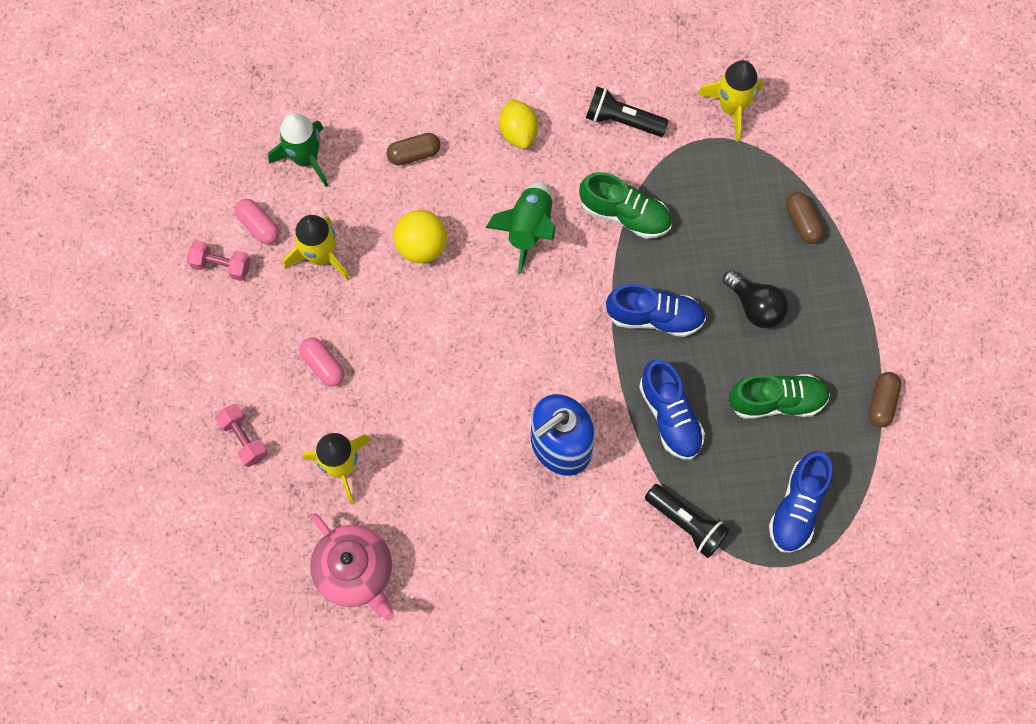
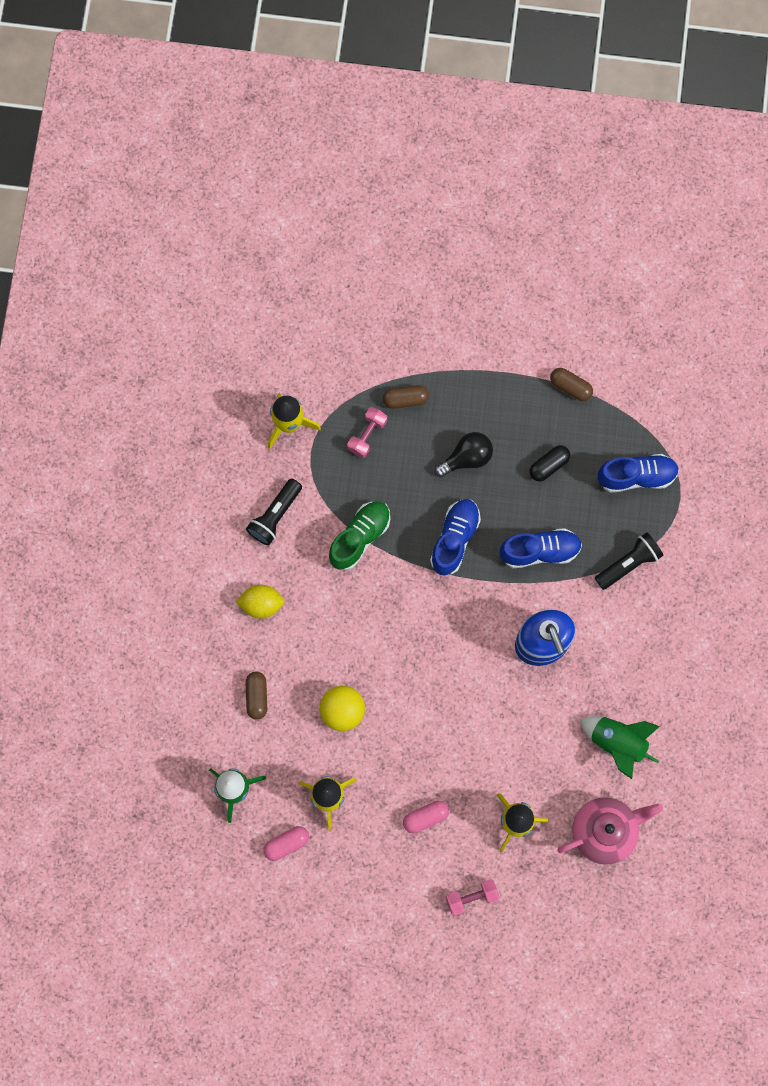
camera: 75 degrees left, 5 degrees up
pink dumbbell [187,240,251,281] -> pink dumbbell moved to [347,407,387,458]
green rocket [486,182,556,274] -> green rocket moved to [580,716,660,779]
green shoe [729,374,830,419] -> black capsule [529,445,570,482]
blue shoe [769,451,833,553] -> blue shoe turned 45 degrees counterclockwise [598,454,679,493]

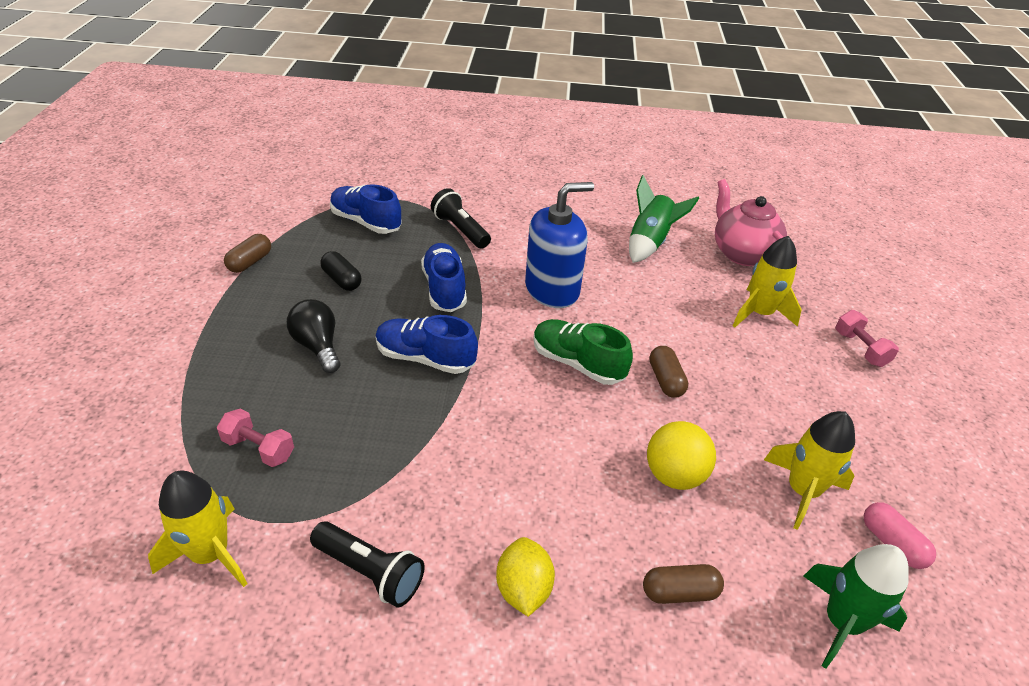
camera: 95 degrees left, 35 degrees down
green shoe [329,502,390,570] -> green shoe moved to [534,319,633,385]
brown capsule [383,385,429,409] -> brown capsule moved to [649,346,688,398]
pink capsule [403,801,449,833] -> none
blue shoe [598,454,679,493] -> blue shoe turned 45 degrees counterclockwise [330,184,402,234]

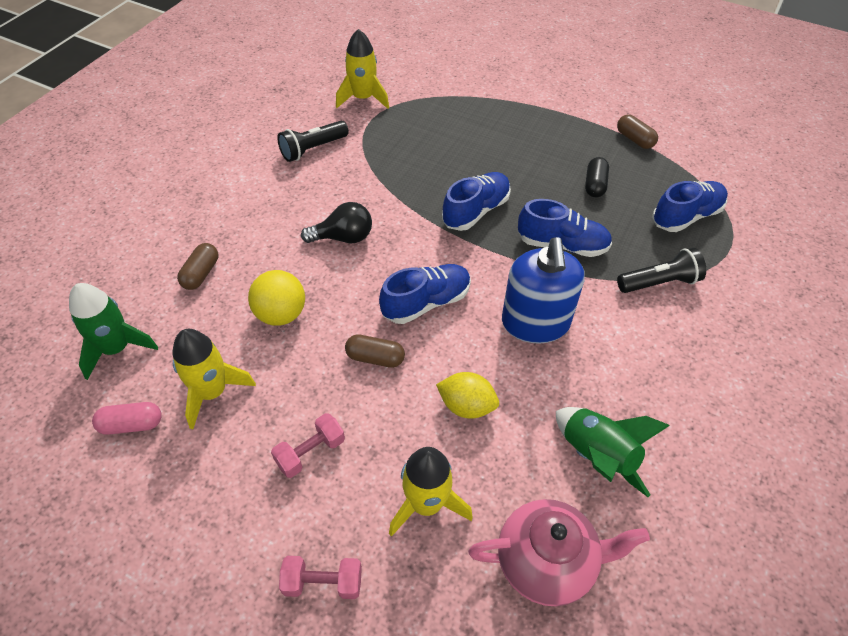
camera: 115 degrees right, 10 degrees up
pink dumbbell [217,409,294,467] -> pink dumbbell moved to [271,413,345,478]
black light bulb [287,299,340,373] -> black light bulb moved to [301,202,372,243]
black capsule [321,251,361,291] -> black capsule turned 60 degrees counterclockwise [585,157,609,197]
yellow lemon [496,537,555,616] -> yellow lemon moved to [436,372,499,419]
green shoe [534,319,633,385] -> blue shoe [379,264,471,324]

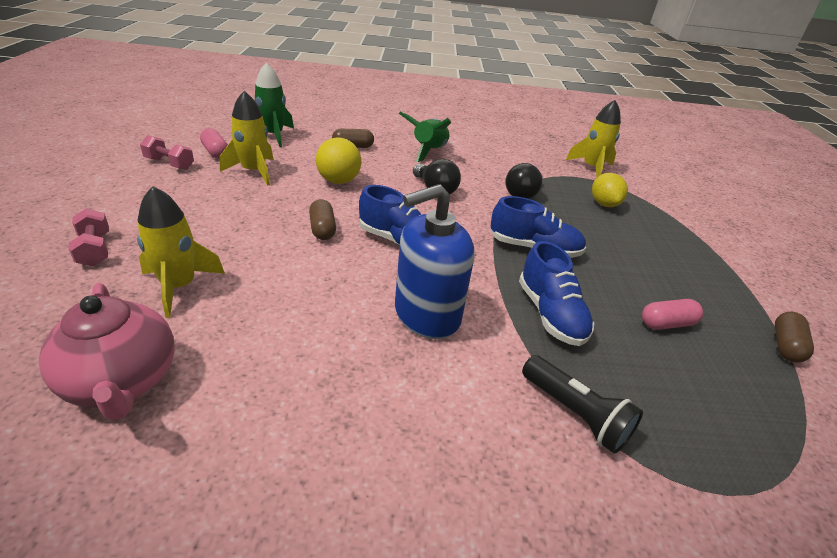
camera: 60 degrees right, 15 degrees down
pink dumbbell [271,413,345,478] -> pink dumbbell moved to [140,135,194,170]
black flashlight [277,121,349,162] -> none
yellow lemon [436,372,499,419] -> yellow lemon moved to [592,173,628,207]
green rocket [556,407,670,497] -> green rocket moved to [399,112,451,162]
black capsule [585,157,609,197] -> pink capsule [642,299,703,330]
blue shoe [652,181,728,232] -> none
none -> black light bulb [506,163,543,199]

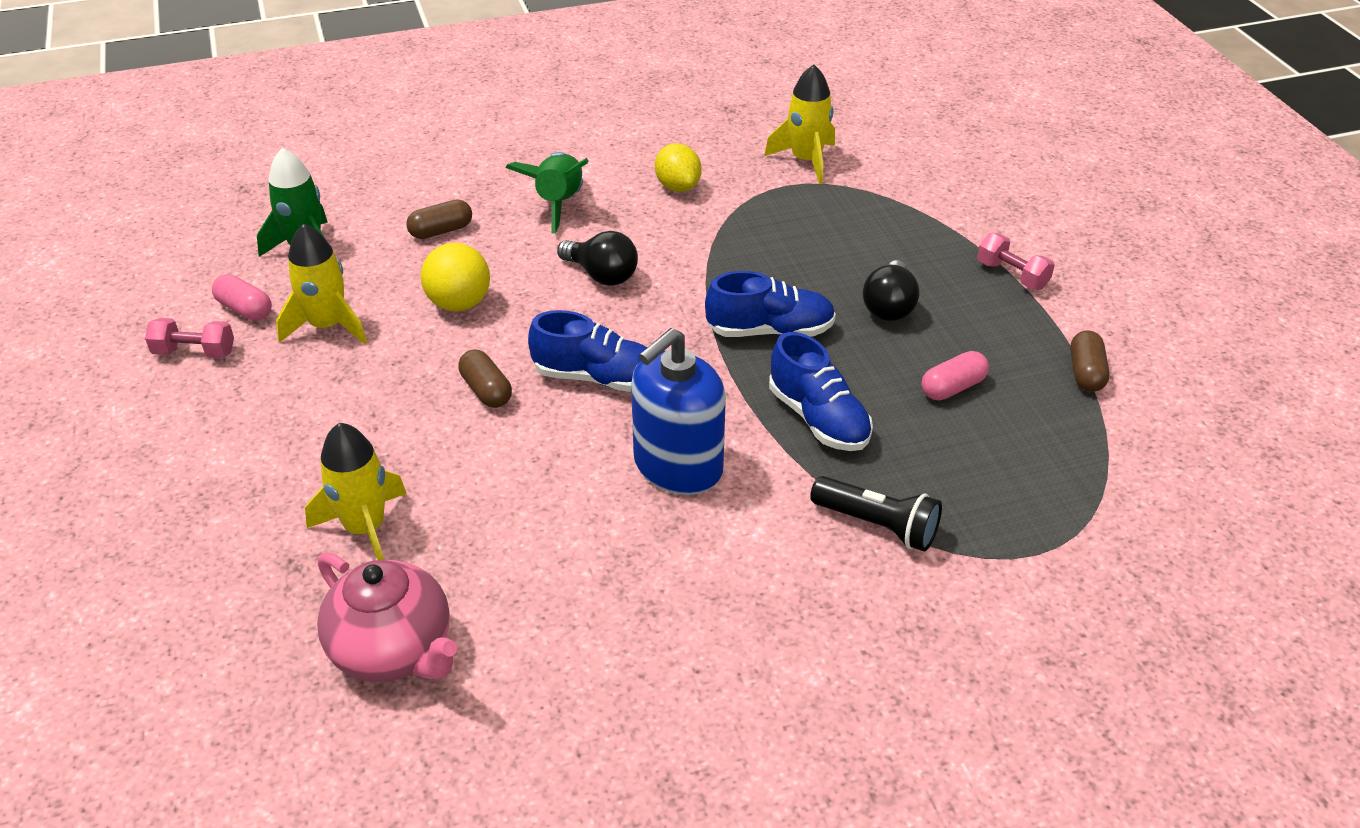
camera: 15 degrees left, 5 degrees up
pink dumbbell [68,208,109,266] -> pink dumbbell moved to [977,233,1055,290]
black light bulb [506,163,543,199] -> black light bulb moved to [863,260,920,321]
yellow lemon [592,173,628,207] -> yellow lemon moved to [655,143,702,192]

